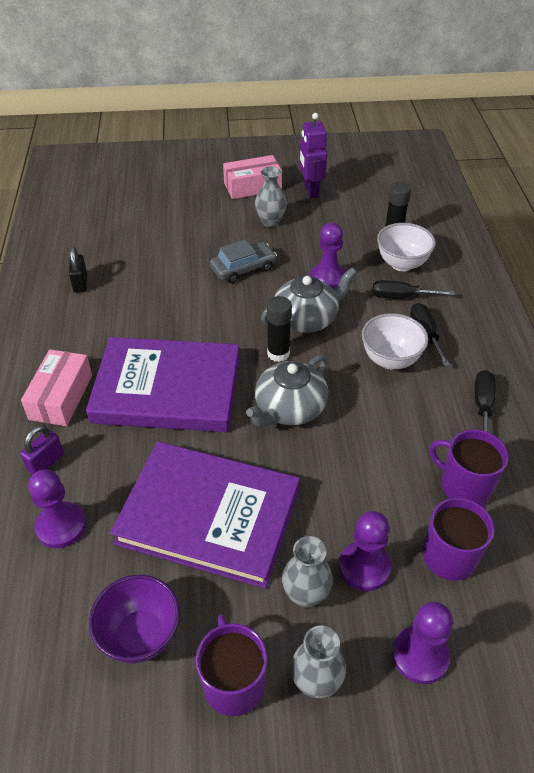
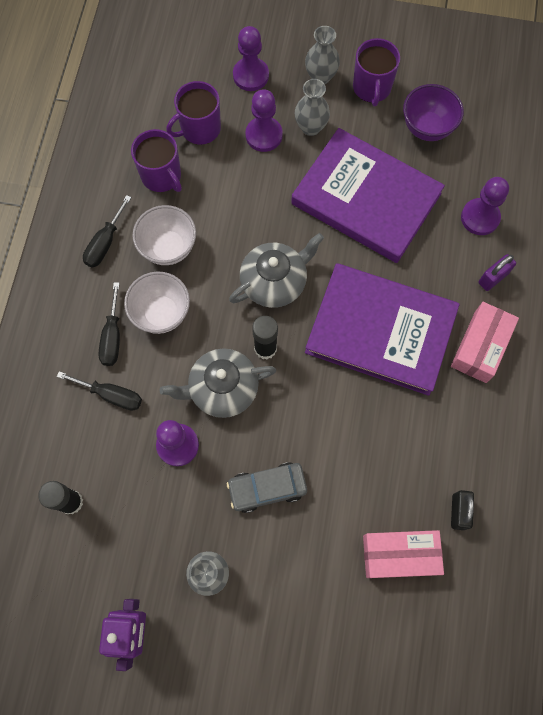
camera: 165 degrees left, 25 degrees up
pink box [223,155,282,199] -> pink box moved to [363,530,444,578]
white bowl [377,223,436,271] -> white bowl moved to [132,205,196,265]

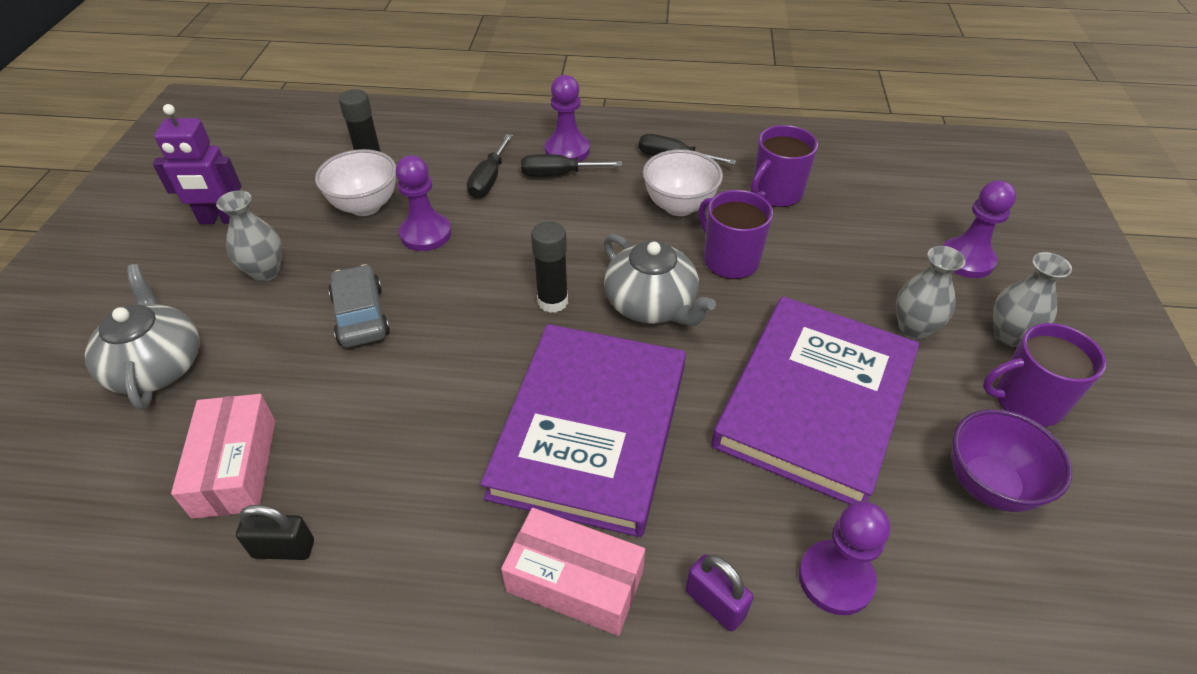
camera: 85 degrees right, 25 degrees down
white bowl [124,272,190,334] -> white bowl moved to [315,149,396,216]
grey teapot [160,348,276,418] -> grey teapot moved to [85,264,200,410]
purple mug [166,81,221,145] -> purple mug moved to [698,190,773,279]
purple pawn [245,89,283,152] -> purple pawn moved to [545,75,590,162]

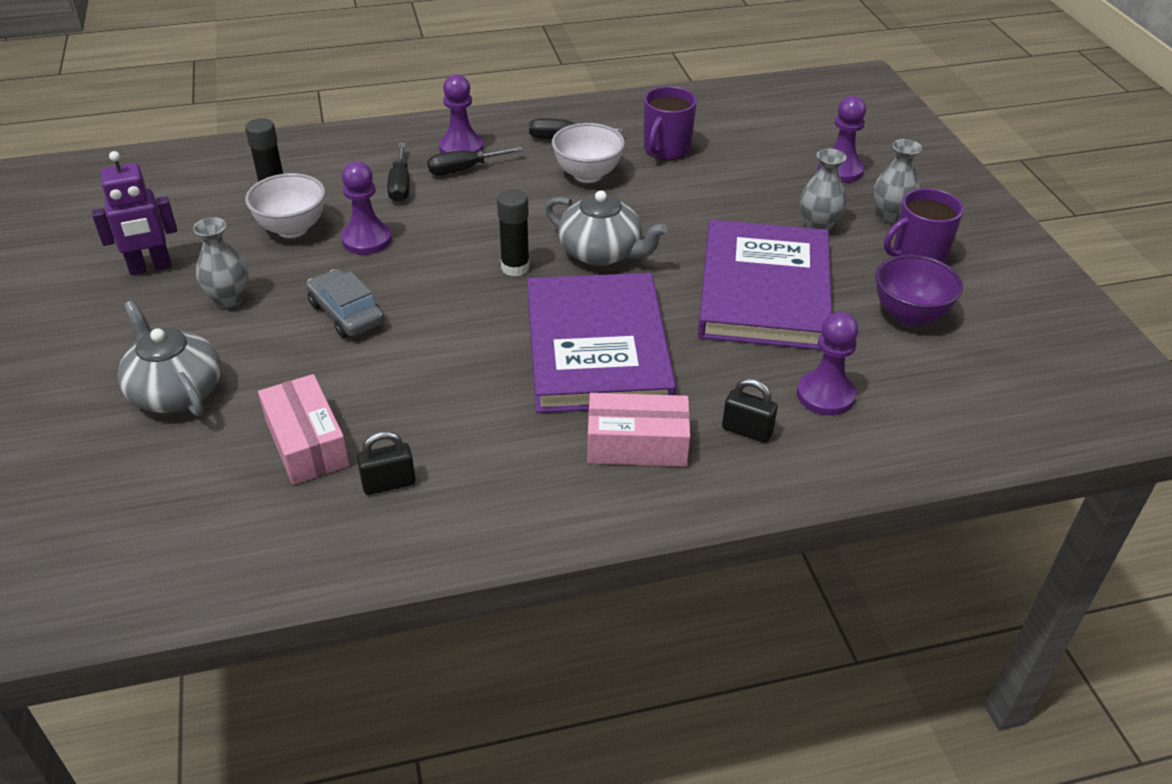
camera: 20 degrees left, 5 degrees down
purple padlock [686,554,753,632] -> black padlock [722,378,778,443]
purple mug [698,190,773,279] -> none

